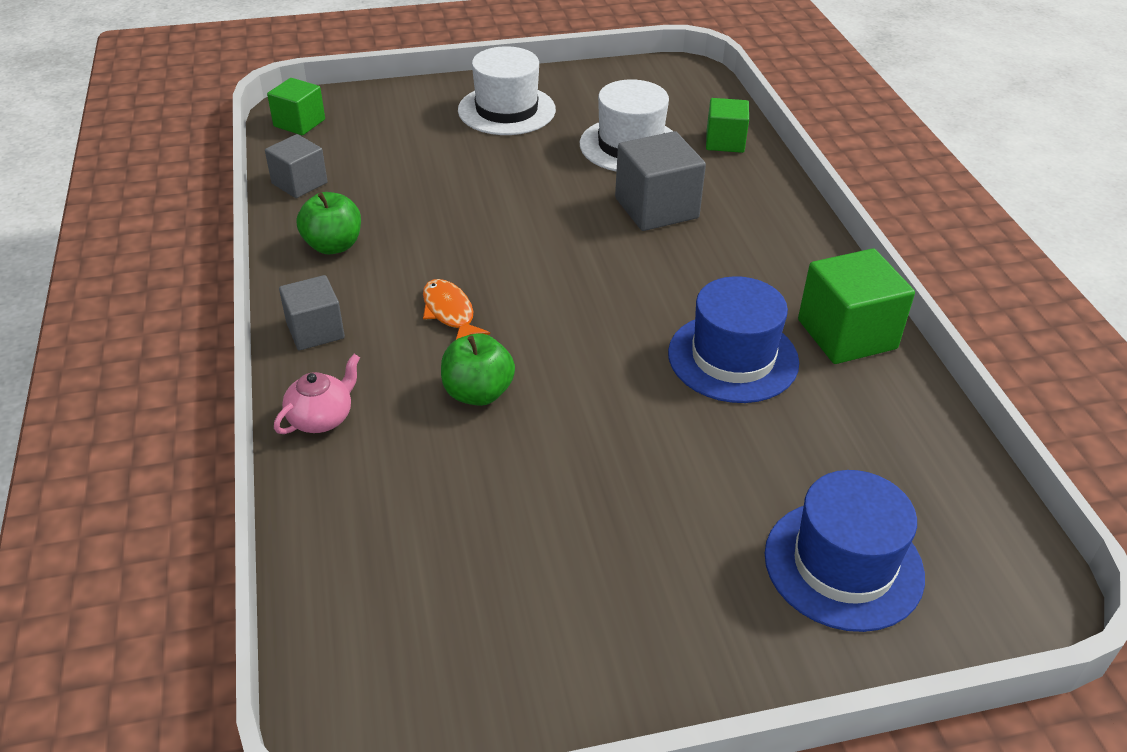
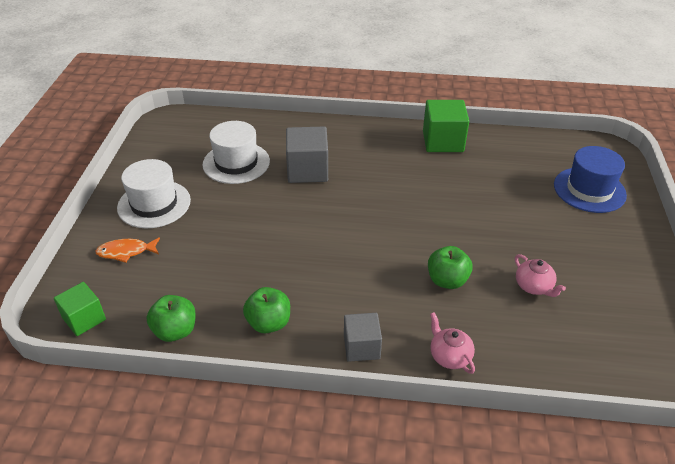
camera: 70 degrees left, 0 degrees up
grey cube [265,134,328,198] -> green apple [147,295,196,342]
orange fish [423,279,490,339] -> orange fish moved to [95,237,160,263]
blue hat [668,276,799,403] -> none
green cube [706,98,749,153] -> none
none -> pink teapot [515,254,566,297]

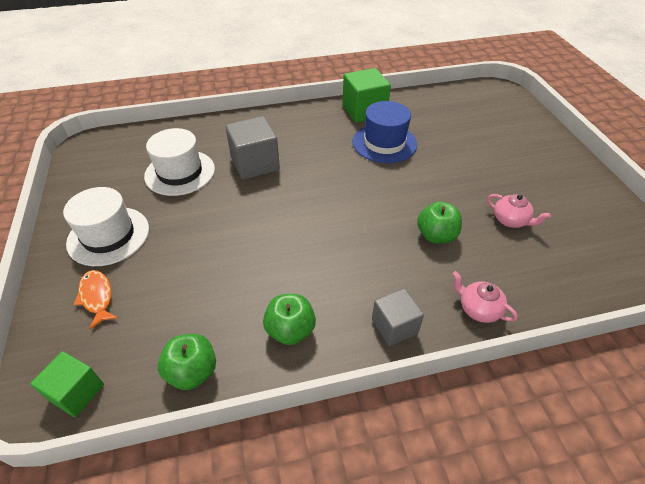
camera: 20 degrees left, 5 degrees up
orange fish [95,237,160,263] -> orange fish turned 90 degrees clockwise [73,270,118,330]
blue hat [554,146,627,213] -> blue hat moved to [353,101,417,163]

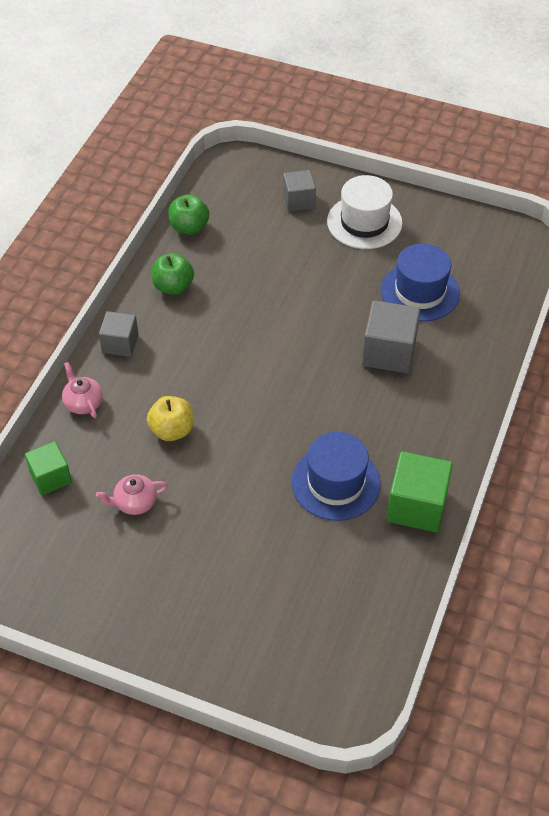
camera: 125 degrees right, 5 degrees up
green cube [30,351,104,417] -> green cube moved to [25,441,72,495]
orange fish [73,270,118,330] -> grey cube [283,170,316,212]
white hat [144,128,215,196] -> blue hat [381,244,460,321]
green apple [417,201,462,244] -> yellow apple [147,396,194,441]
pink teapot [452,271,518,323] -> pink teapot turned 105 degrees counterclockwise [62,362,103,418]

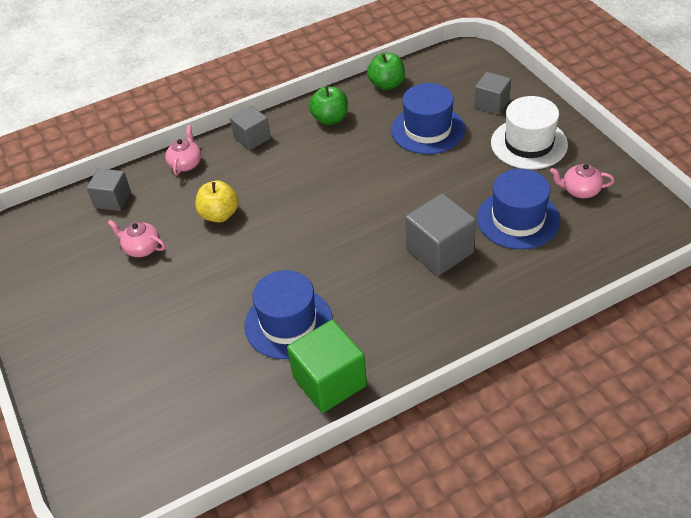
camera: 45 degrees right, 5 degrees down
green cube [25,441,72,495] -> grey cube [87,168,131,211]
none -> blue hat [391,83,465,154]
none -> pink teapot [550,164,614,198]

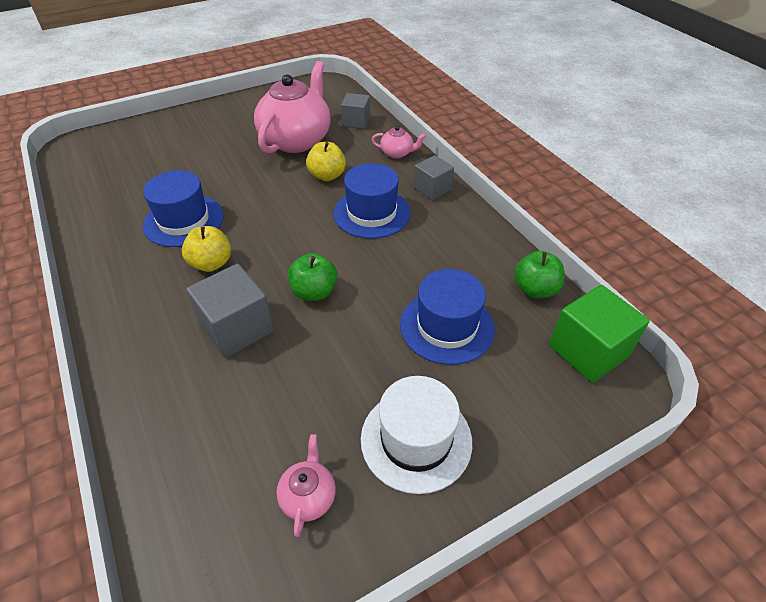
camera: 85 degrees right, 0 degrees up
pink teapot [108,220,165,257] -> pink teapot [254,61,331,154], size x2.32
green cube [287,320,367,413] -> green cube moved to [549,285,650,383]
green apple [309,86,348,125] -> green apple moved to [288,253,337,301]
grey cube [474,72,511,115] -> none
blue hat [477,169,560,249] -> blue hat moved to [333,163,411,239]
none -> yellow apple [182,226,231,272]

